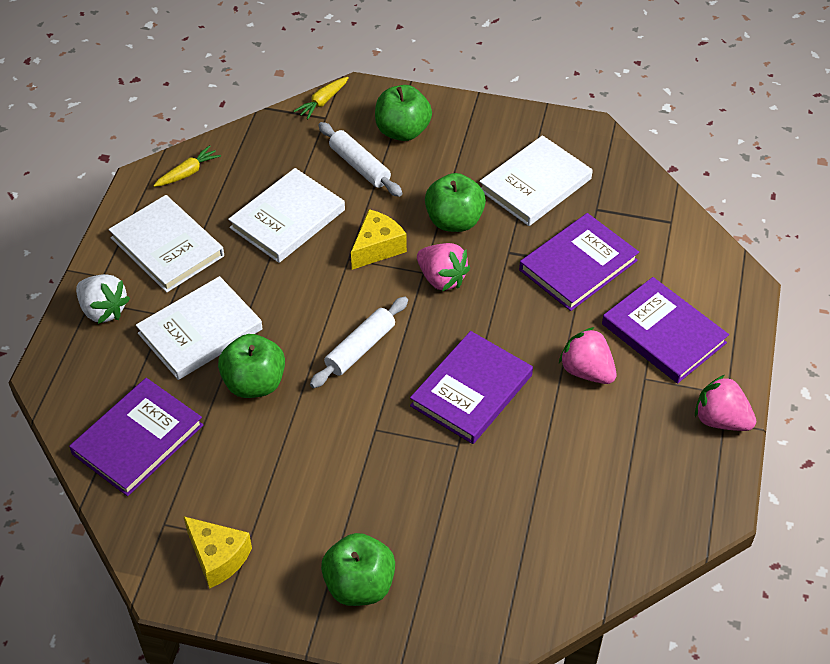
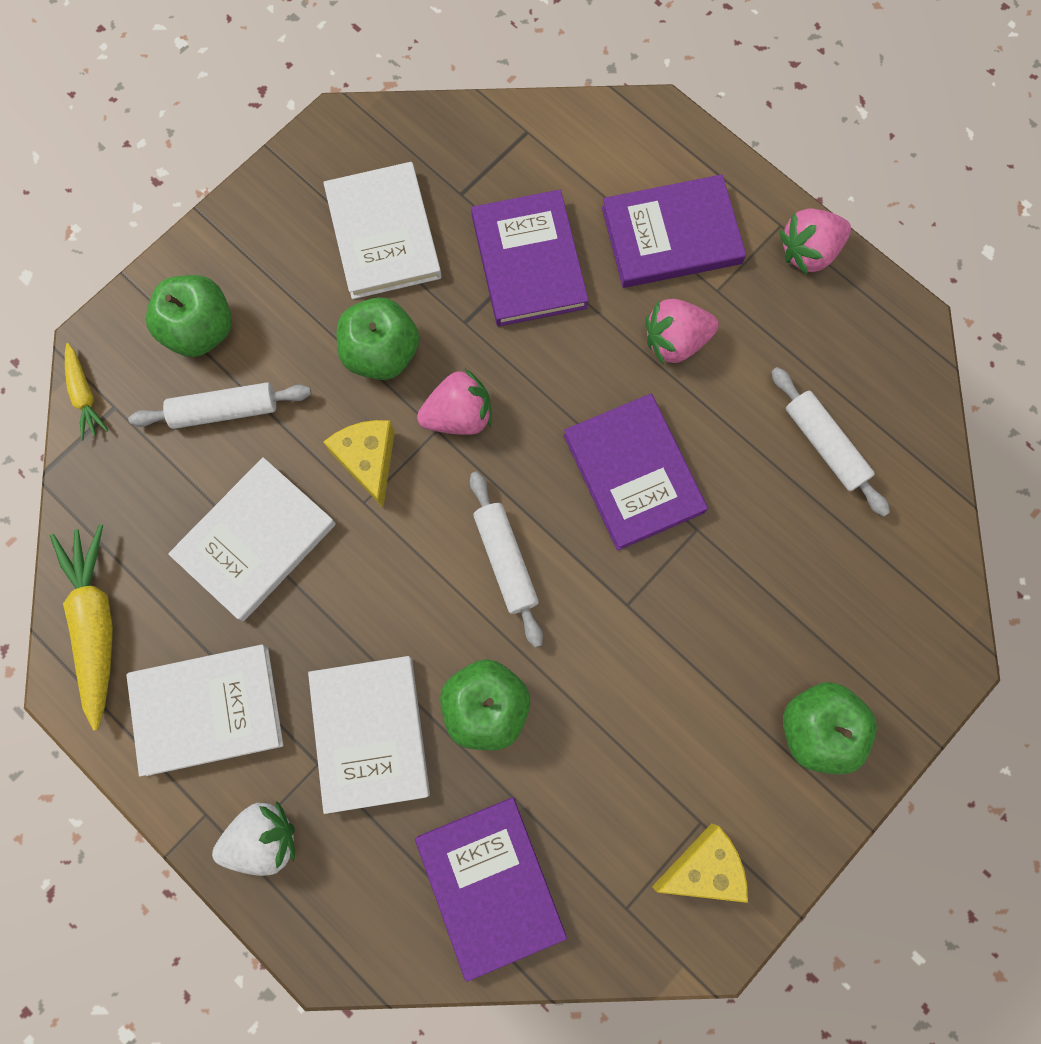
camera: 60 degrees left, 25 degrees up
yellow carrot [153,145,221,187] -> yellow carrot [50,524,113,731], size x1.83
white book [228,168,345,263] -> white book turned 60 degrees clockwise [168,457,336,621]
none -> white rolling pin [771,367,890,517]

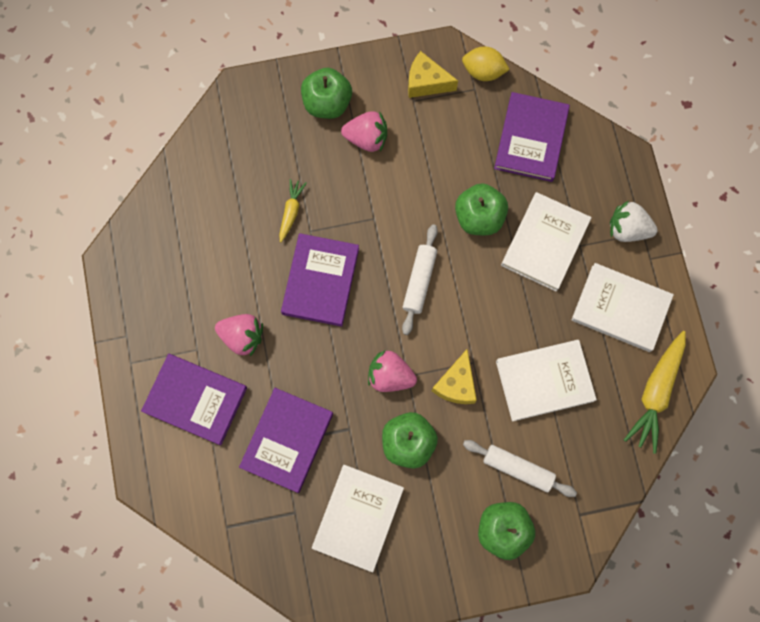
camera: 145 degrees left, 0 degrees up
yellow carrot [65,343,108,441] -> yellow carrot moved to [279,179,307,243]
white rolling pin [771,367,890,517] -> none
pink strawberry [780,209,851,275] -> pink strawberry moved to [341,111,387,152]
none -> yellow lemon [462,46,510,81]

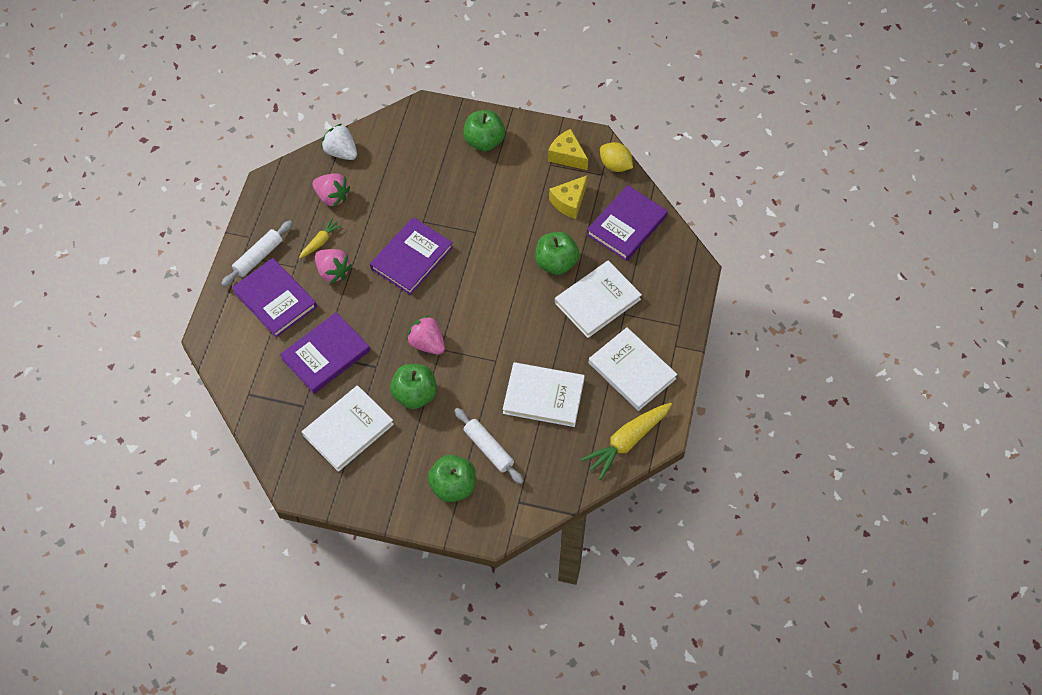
camera: 25 degrees right, 15 degrees down
yellow carrot [279,179,307,243] -> yellow carrot moved to [299,218,343,259]
pink strawberry [341,111,387,152] -> pink strawberry moved to [312,173,350,207]
white rolling pin [402,224,438,335] -> white rolling pin moved to [221,220,292,287]
yellow cheese [432,349,477,404] -> yellow cheese moved to [549,175,587,219]
white strawberry [610,200,658,242] -> white strawberry moved to [321,124,357,160]

